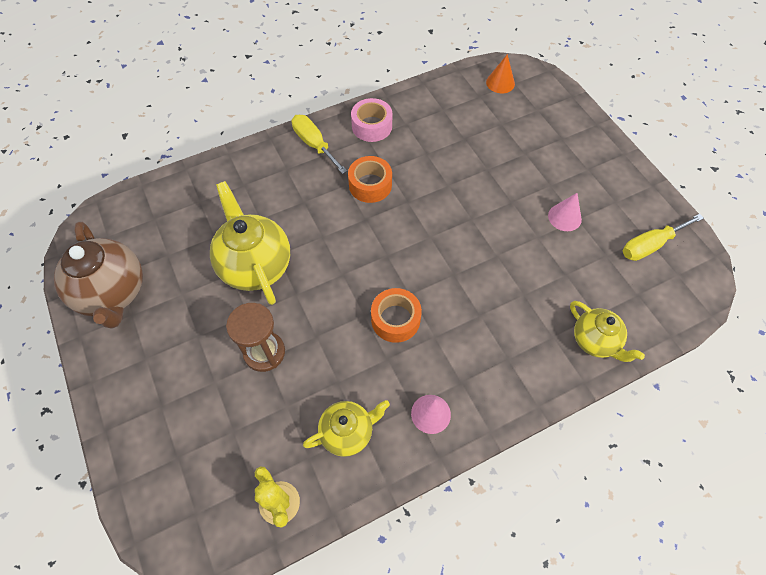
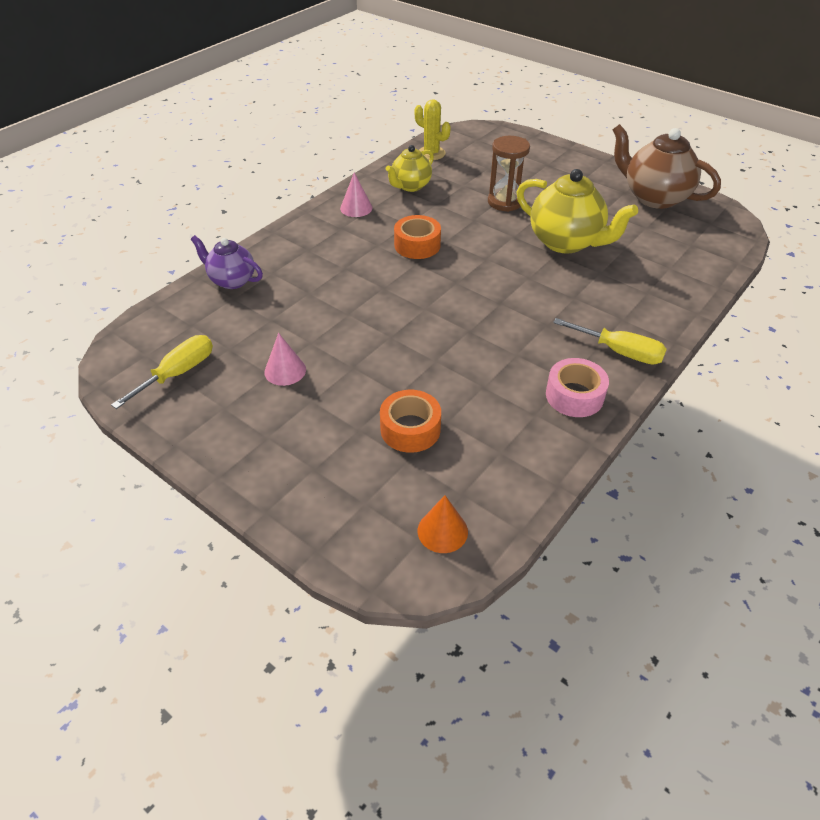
camera: 155 degrees right, 15 degrees down
orange tape [348,156,392,203] -> orange tape moved to [380,390,441,453]
yellow teapot [570,301,645,362] -> purple teapot [190,235,263,289]

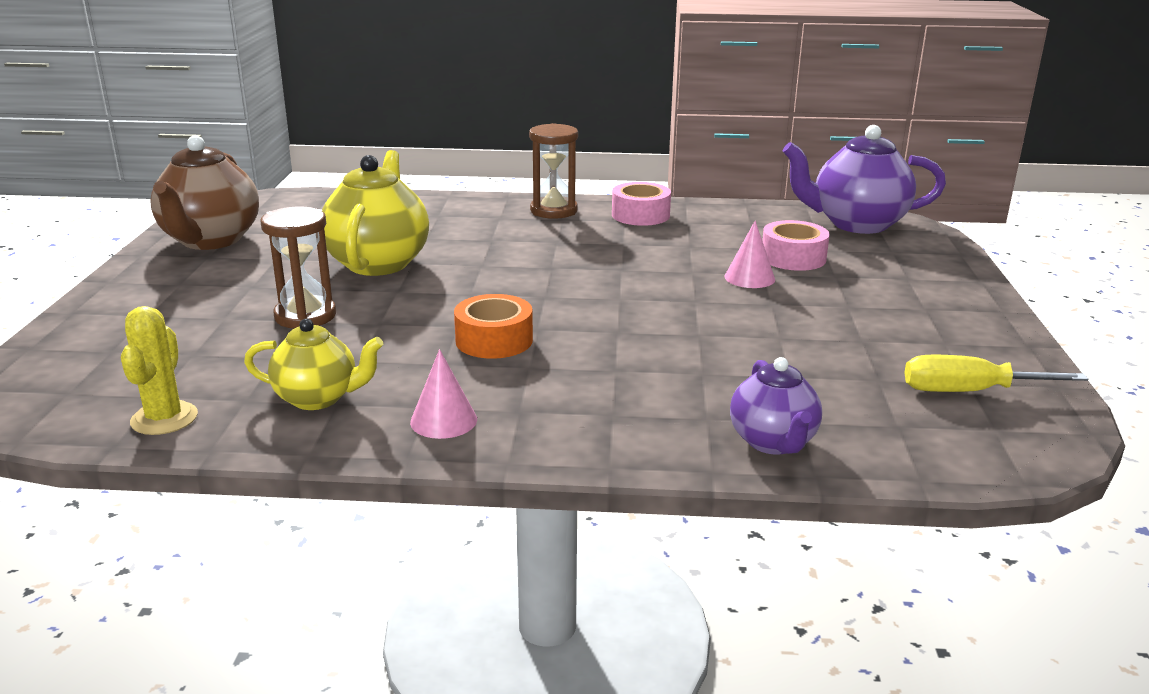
camera: 125 degrees left, 20 degrees down
pink cone [264,333,306,386] -> pink cone moved to [725,221,775,288]
orange tape [380,390,441,453] -> pink tape [762,220,830,271]
orange cone [418,495,468,553] -> purple teapot [783,125,946,234]
yellow screwdriver [553,318,667,365] -> brown hourglass [529,123,578,219]

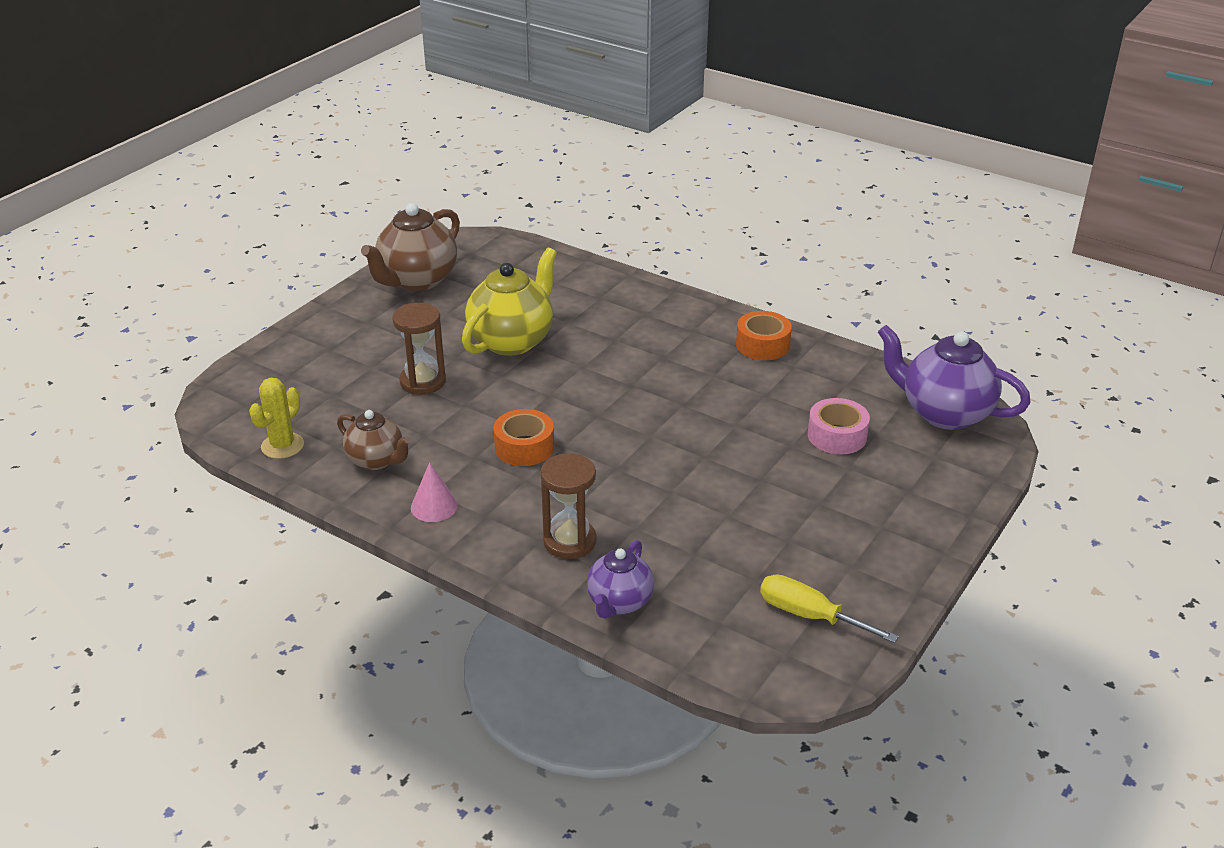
camera: 30 degrees right, 10 degrees up
yellow teapot [244,319,383,410] -> brown teapot [337,410,411,470]
brown hourglass [529,123,578,219] -> brown hourglass moved to [540,453,597,559]
pink tape [612,182,671,226] -> orange tape [736,311,792,360]
pink cone [725,221,775,288] -> none

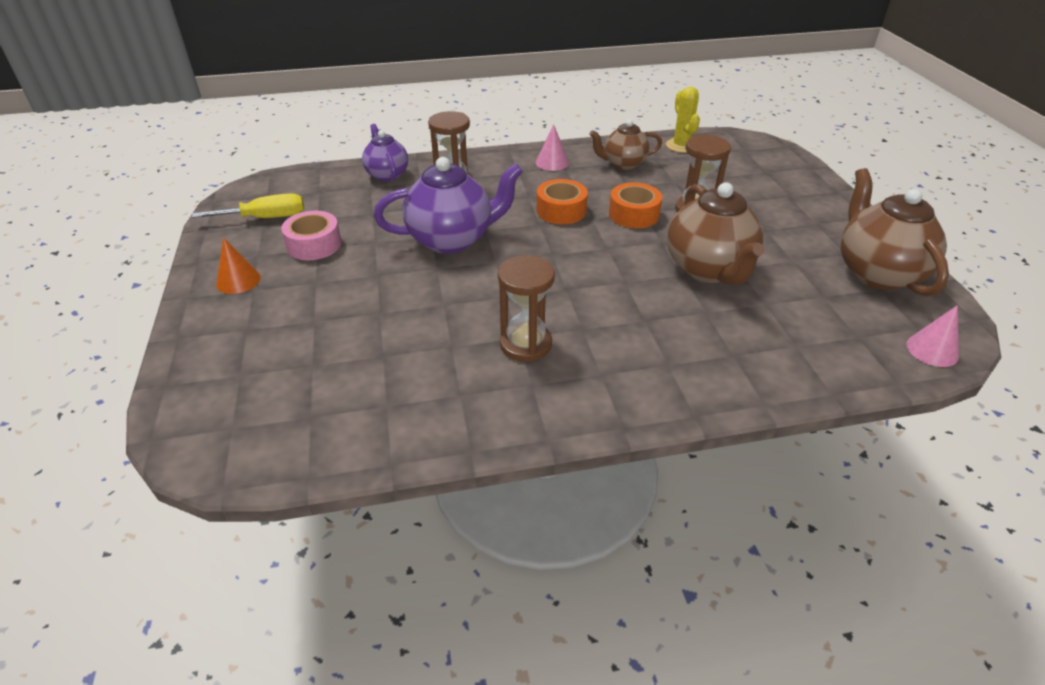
camera: 135 degrees right, 5 degrees up
yellow teapot [462,248,557,356] -> brown teapot [667,182,765,285]
orange tape [736,311,792,360] -> orange tape moved to [609,182,662,228]
pink tape [808,398,870,454] -> pink tape moved to [281,211,342,260]
purple teapot [878,325,1030,430] -> purple teapot moved to [374,157,523,254]
none -> orange cone [216,237,261,294]
none -> brown hourglass [498,255,555,362]
none -> pink cone [906,305,959,367]

